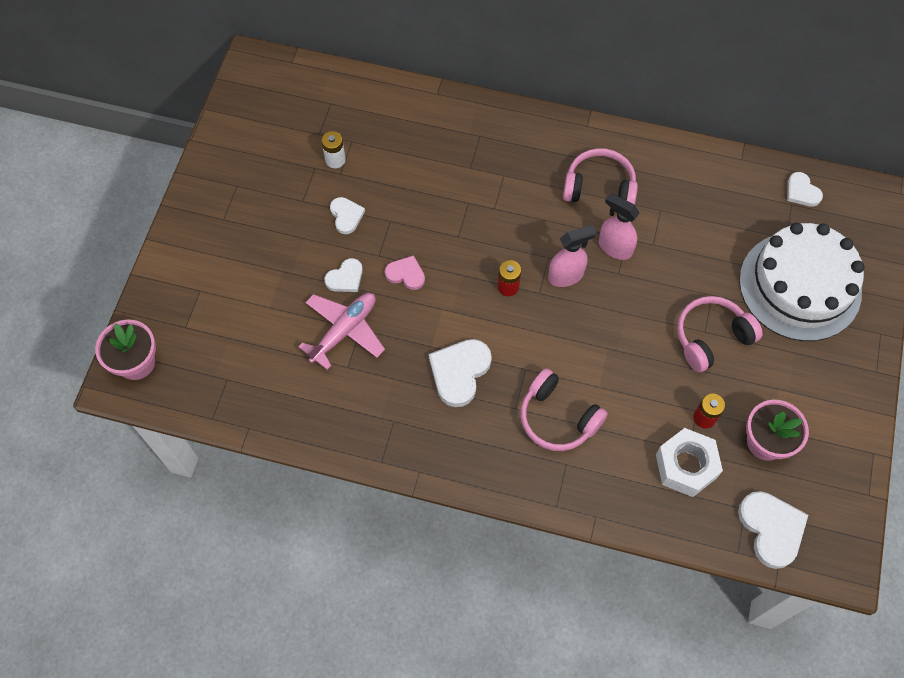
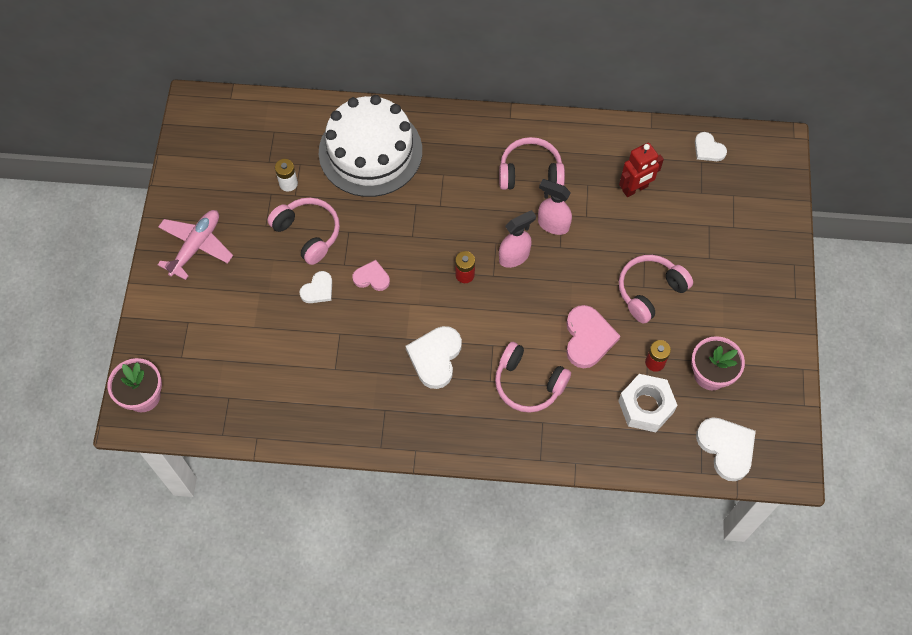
camera: 10 degrees left, 0 degrees up
pink plane [299,293,385,370] -> pink plane moved to [158,210,233,280]
white heart [330,197,365,234] -> pink headphones [268,198,340,265]
white cake [739,223,865,341] -> white cake moved to [319,95,422,197]
none -> pink heart [566,305,620,368]
none -> red robot [619,143,664,197]

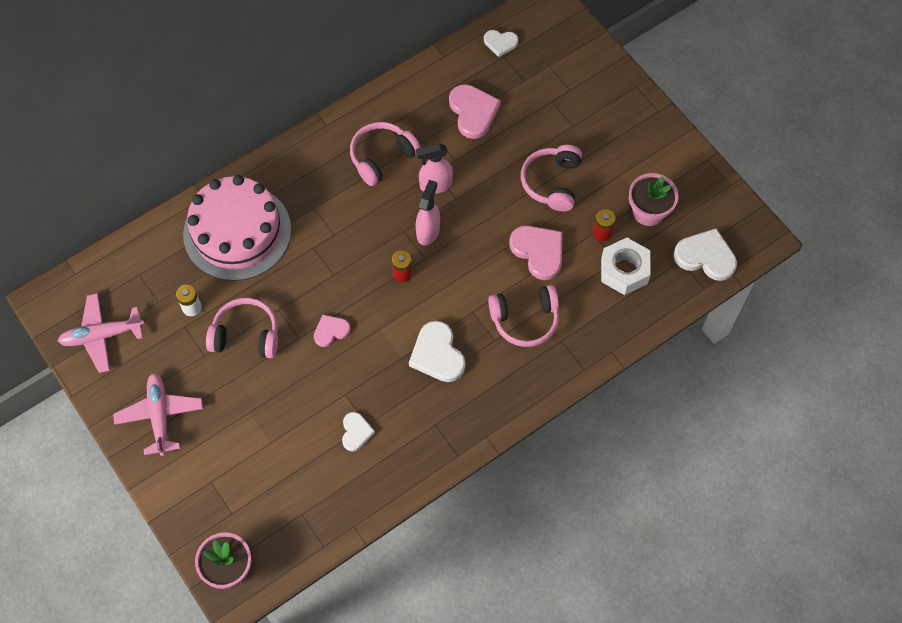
camera: 40 degrees left, 0 degrees up
white heart [299,271,332,303] -> white heart moved to [342,412,375,452]
white cake [319,95,422,197] -> pink cake [183,175,291,281]
red robot [619,143,664,197] -> pink heart [449,84,501,139]
none -> pink plane [58,293,144,373]

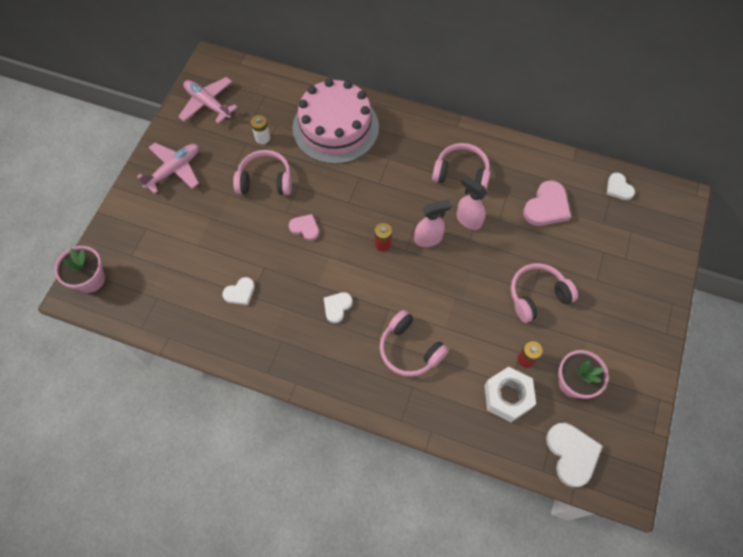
camera: 55 degrees right, 0 degrees up
pink headphones [206,298,278,358] -> pink headphones turned 60 degrees counterclockwise [233,150,292,195]
white heart [409,321,466,382] -> white heart [324,292,353,323], size x0.60
pink heart [509,226,563,280] -> none

